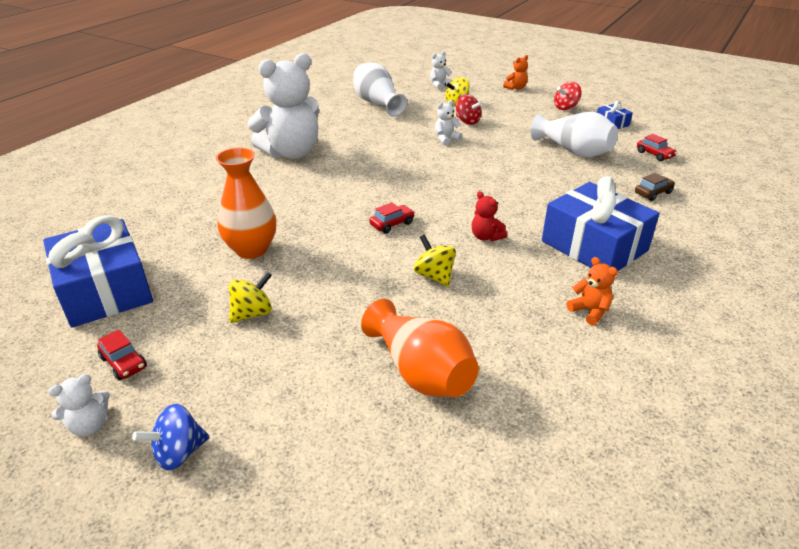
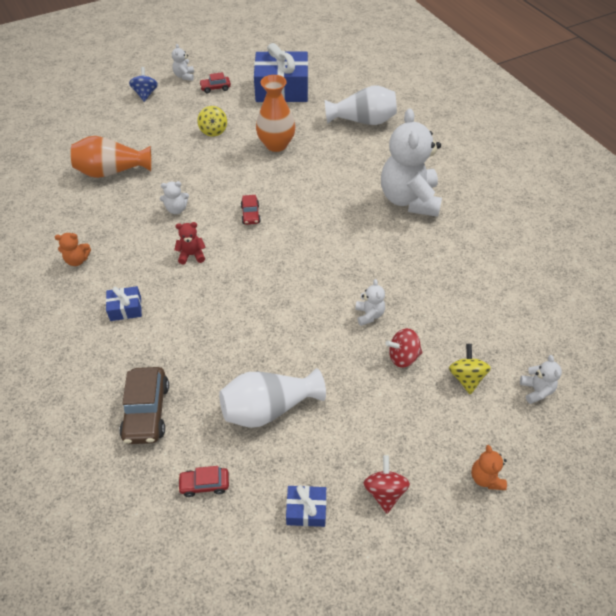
camera: 120 degrees right, 15 degrees up
white vase [353,63,407,117] -> white vase moved to [325,86,397,125]
yellow spinning top [414,235,456,287] -> white teddy bear [160,181,189,214]
blue gift [542,176,660,272] -> blue gift [106,286,142,321], size x0.44
brown car [635,173,675,201] -> brown car [119,367,169,444], size x1.79

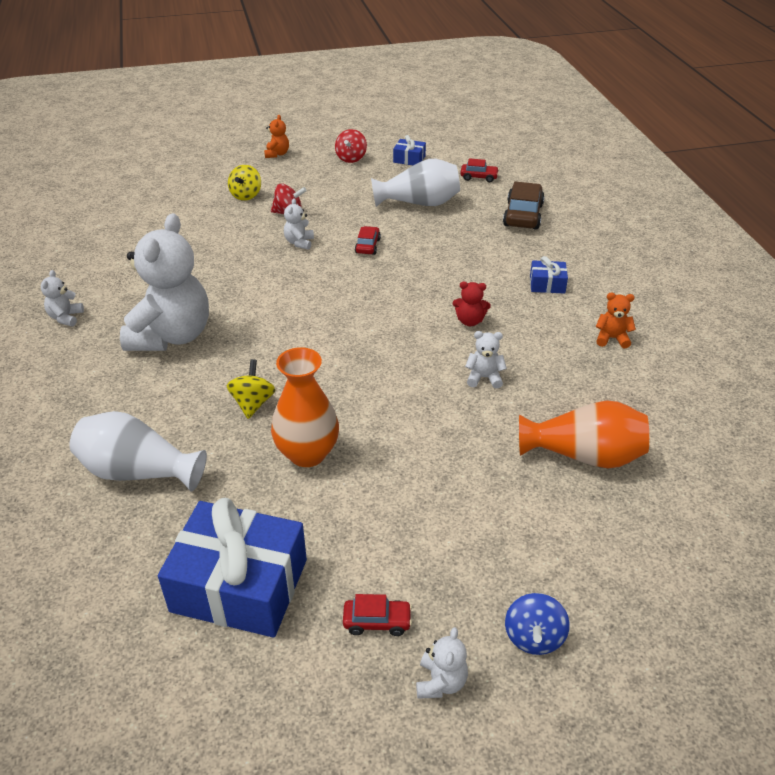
camera: 165 degrees left, 10 degrees down
yellow spinning top [197,106,227,137] -> yellow spinning top moved to [227,359,275,419]
red car [241,195,261,225] -> red car moved to [355,226,381,255]
white teddy bear [520,355,562,404] -> white teddy bear moved to [41,270,84,326]

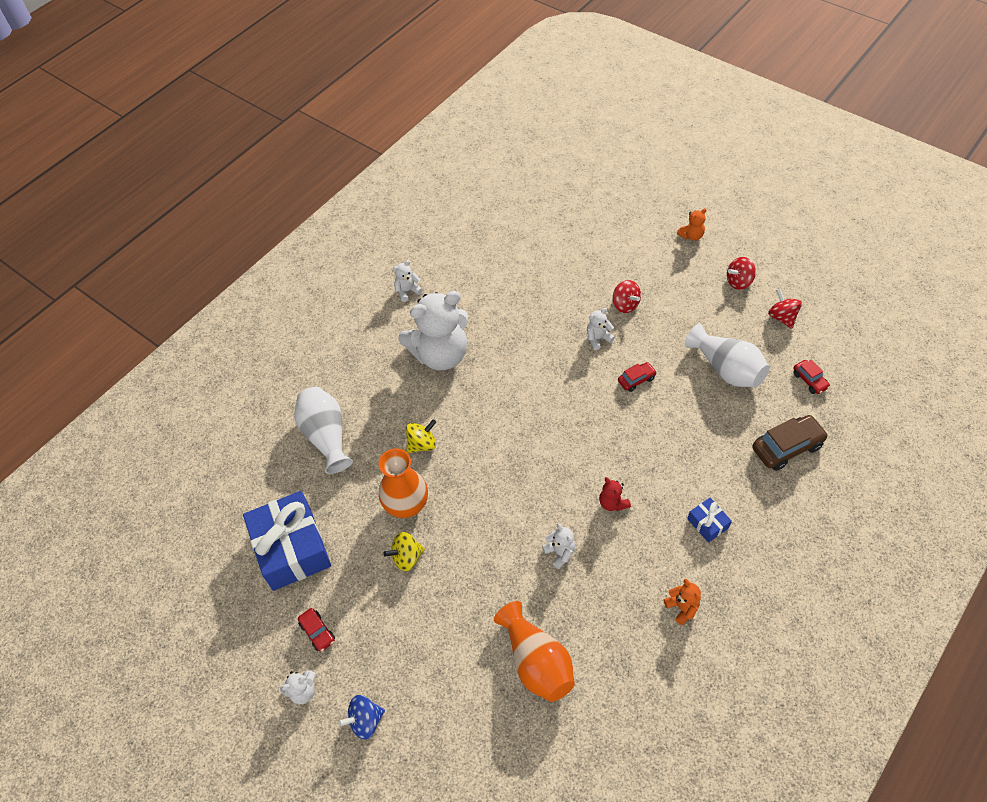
camera: 55 degrees right, 15 degrees up
yellow spinning top [228,165,261,201] -> yellow spinning top moved to [383,532,425,571]
blue gift [393,135,426,165] -> red spinning top [768,288,802,329]

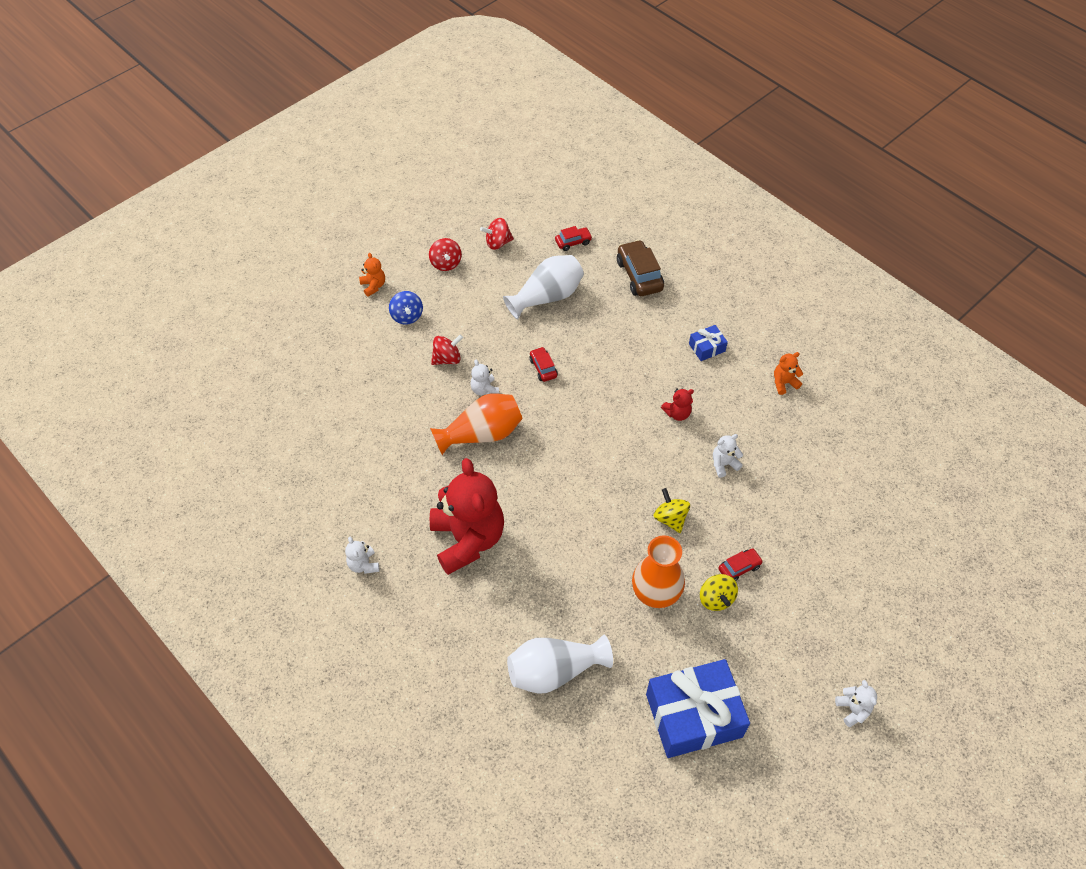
camera: 85 degrees left, 0 degrees up
red car [298,608,335,652] -> red car moved to [718,548,763,581]
blue spinning top [338,695,385,740] -> blue spinning top moved to [389,291,423,325]
white teddy bear [398,291,468,370] -> red teddy bear [430,458,504,575]
yellow spinning top [406,420,436,453] -> yellow spinning top moved to [654,488,690,533]
orange vase [494,601,575,702] -> orange vase moved to [430,393,522,455]

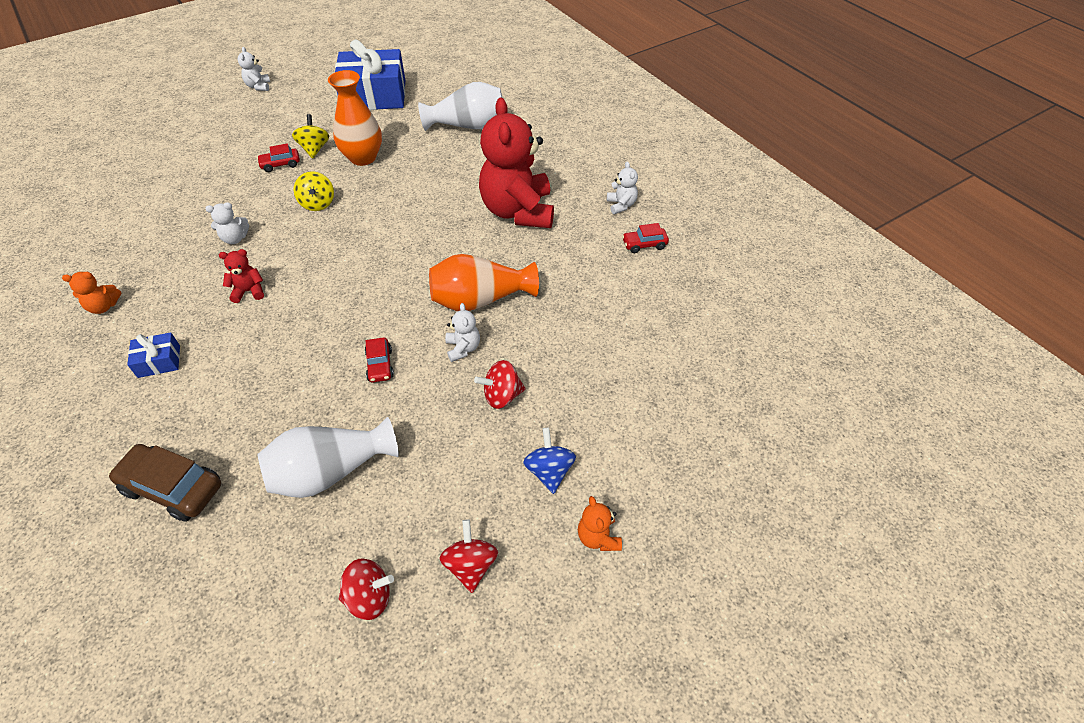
camera: 170 degrees left, 5 degrees down
red car [555,226,592,251] -> red car moved to [622,223,669,253]
brown car [617,240,664,296] -> brown car turned 120 degrees clockwise [108,444,221,522]

